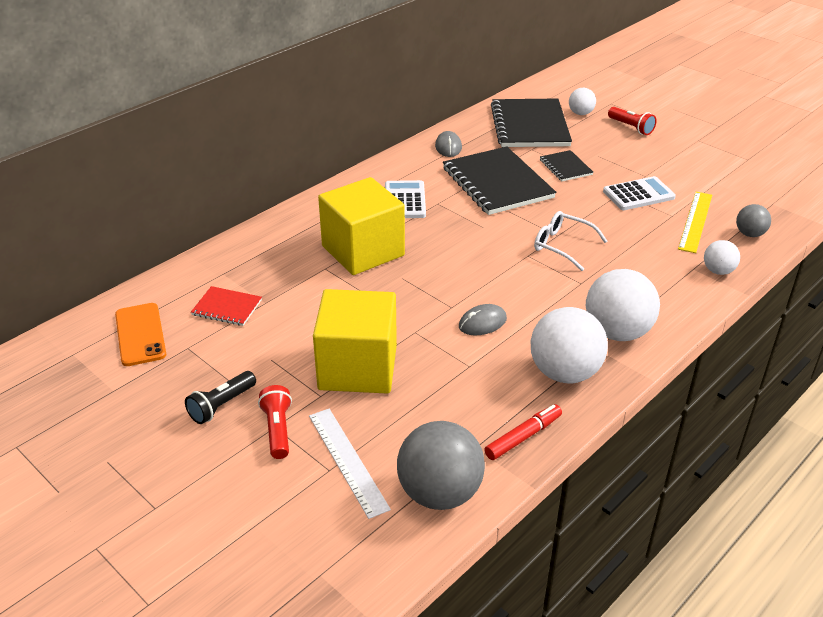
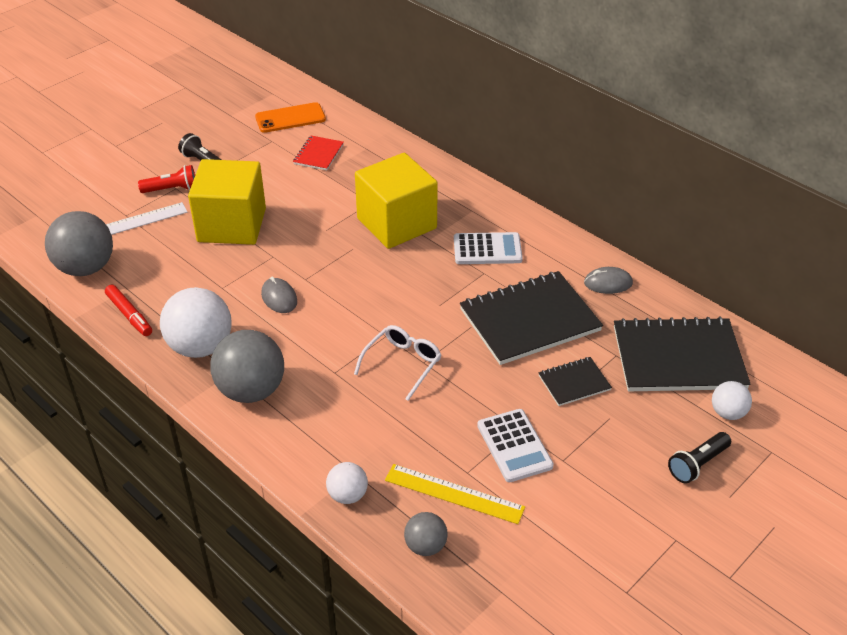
camera: 90 degrees right, 5 degrees up
white ball [586,269,660,341] -> grey ball [210,330,284,403]
red flashlight [608,107,657,135] -> black flashlight [668,432,731,484]

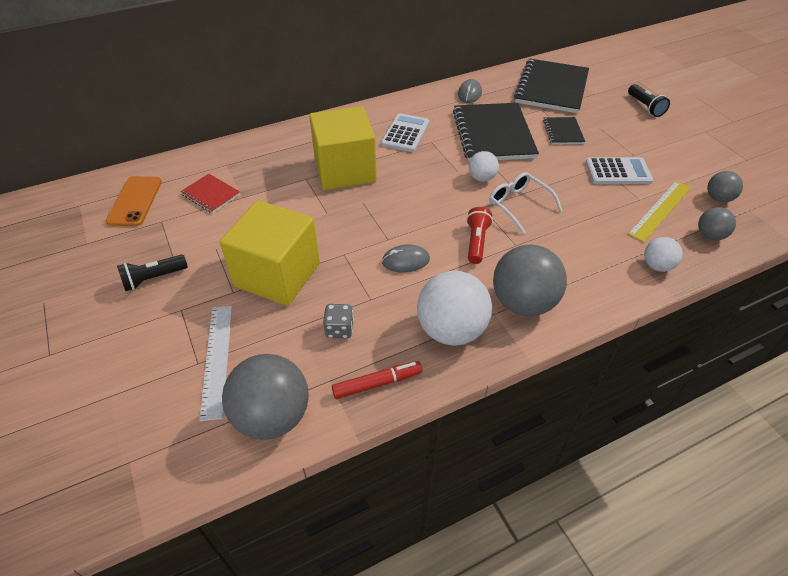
camera: 70 degrees left, 5 degrees up
red flashlight [138,165,195,193] -> red flashlight moved to [466,207,493,264]
white ball [712,381,752,420] -> white ball moved to [469,151,499,182]
none -> grey dice [323,304,354,339]
none -> grey ball [707,171,743,203]

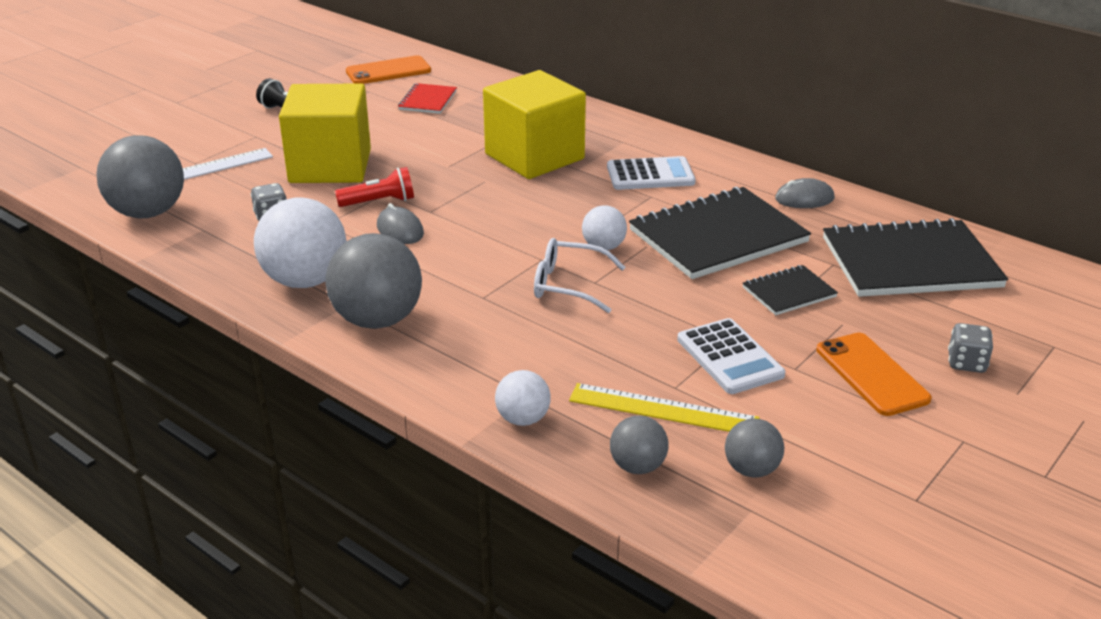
camera: 65 degrees right, 15 degrees down
red marker [332,361,422,399] -> none
red flashlight [466,207,493,264] -> red flashlight moved to [335,167,414,207]
white glasses [489,172,563,234] -> white glasses turned 105 degrees counterclockwise [534,238,626,313]
black flashlight [628,84,670,117] -> grey dice [948,323,993,373]
none -> orange phone [816,333,932,416]

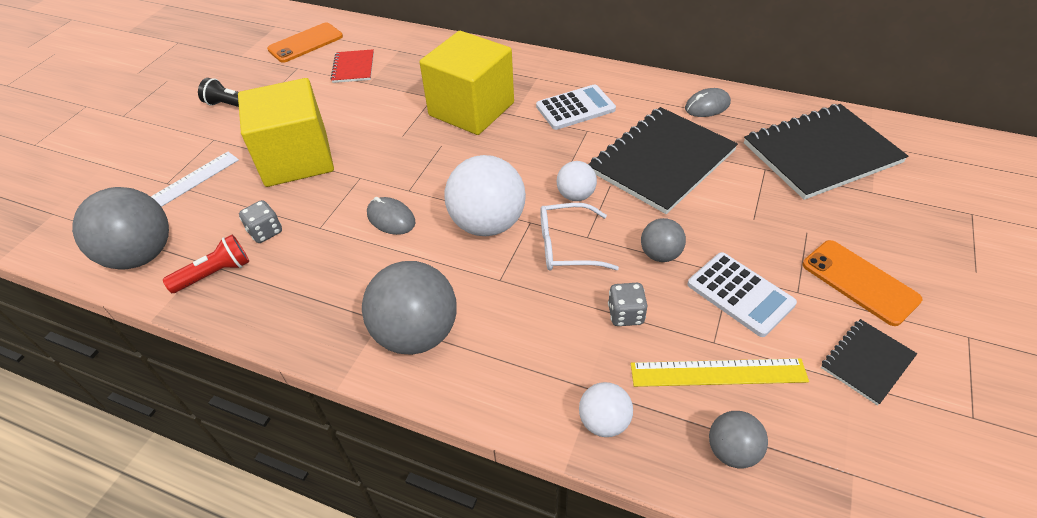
camera: 15 degrees left, 15 degrees up
white ball [254,197,346,288] -> white ball moved to [444,155,526,236]
red flashlight [335,167,414,207] -> red flashlight moved to [163,234,249,293]
grey ball [725,419,784,478] -> grey ball moved to [641,218,686,262]
black notebook [742,265,838,315] -> black notebook moved to [821,319,917,405]
grey dice [948,323,993,373] -> grey dice moved to [608,283,648,326]

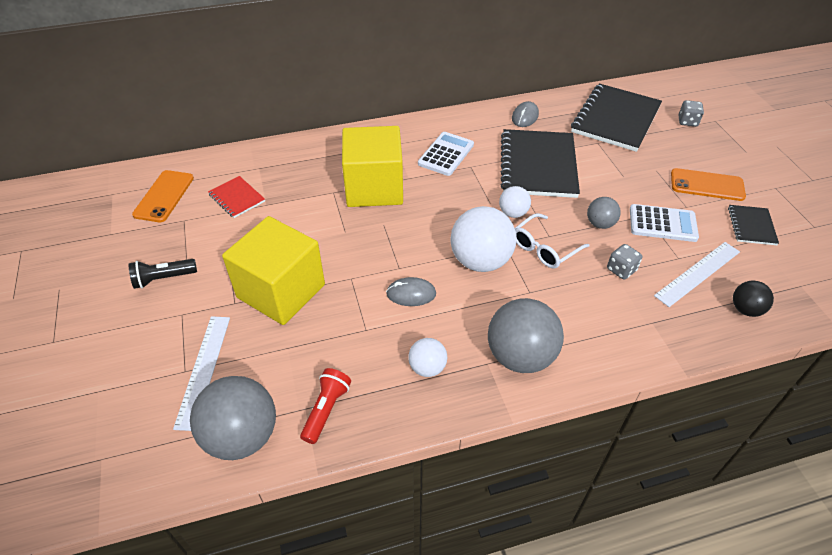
camera: 40 degrees left, 0 degrees up
grey dice [239,200,282,243] -> grey dice moved to [679,100,704,127]
white ball [579,382,633,437] -> white ball moved to [408,338,447,377]
yellow ruler [631,358,809,387] -> white ruler [654,242,740,307]
grey ball [709,411,768,468] -> black ball [733,281,774,317]

